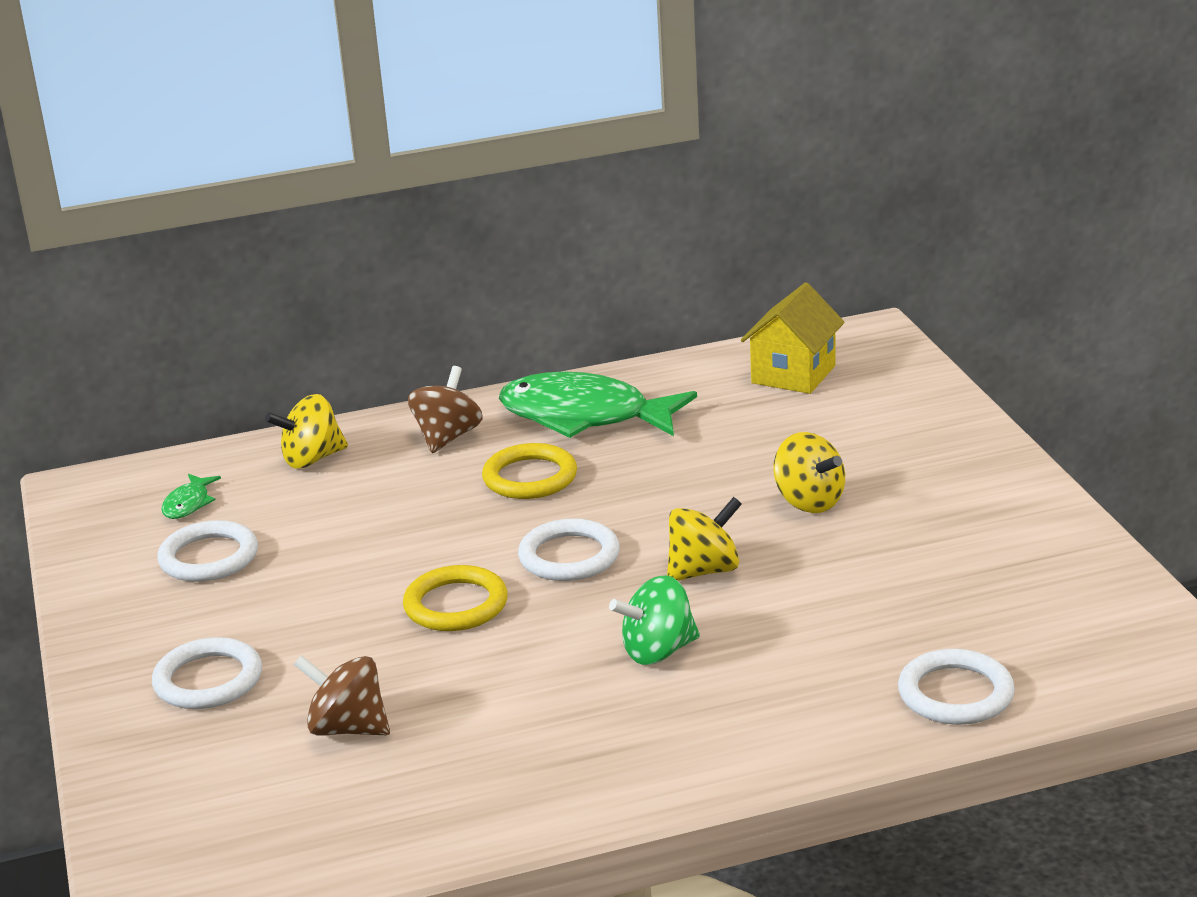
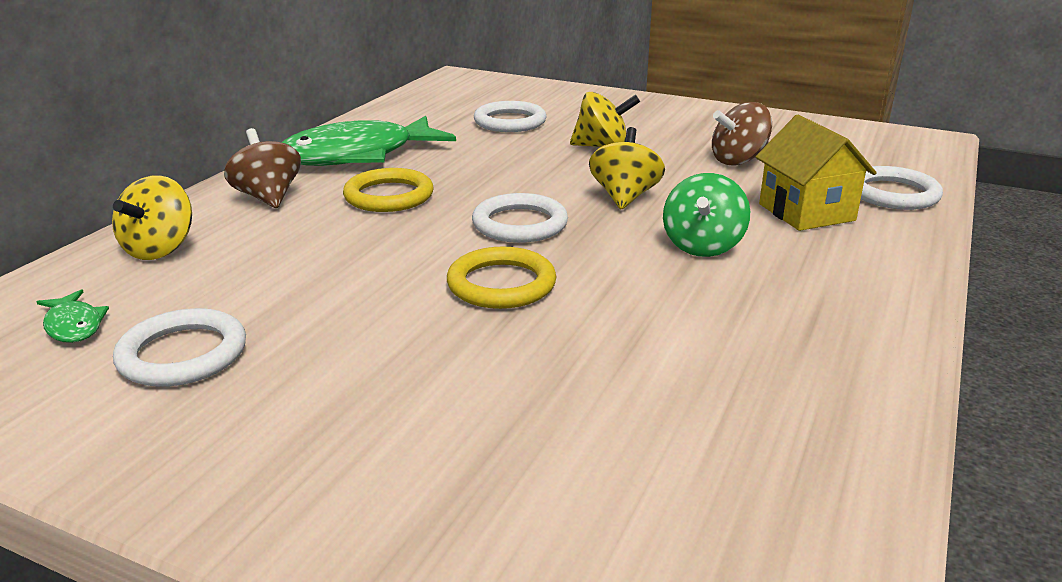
camera: 50 degrees left, 0 degrees up
white ring [152,637,262,709] -> white ring moved to [474,101,546,132]
brown spinning top [294,655,390,736] -> brown spinning top moved to [712,102,772,166]
yellow house [741,282,845,394] -> yellow house moved to [756,114,877,231]

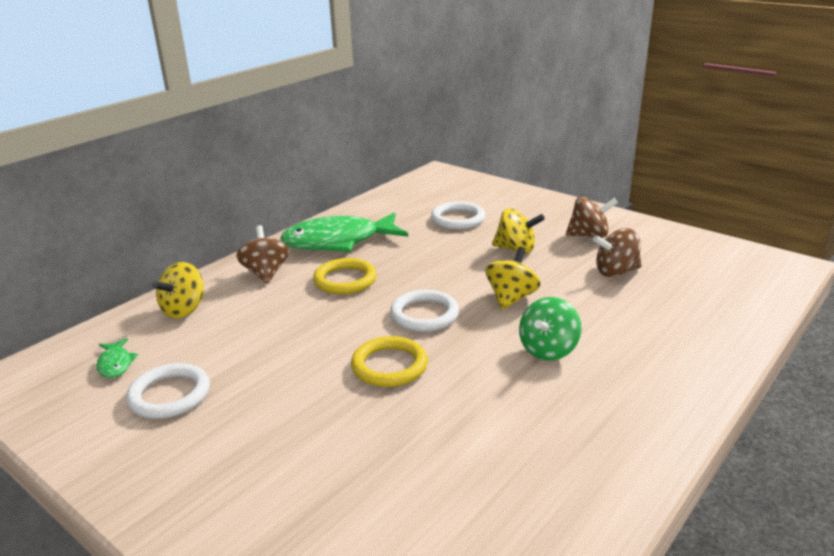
camera: 15 degrees right, 0 degrees up
yellow house [756,114,877,231] -> none
white ring [861,166,943,210] -> none
none -> brown spinning top [566,197,618,238]

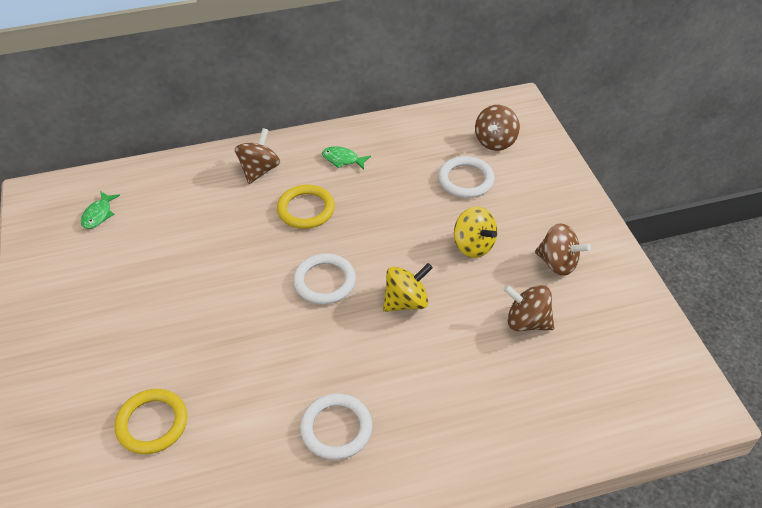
camera: 35 degrees right, 20 degrees up
white ring [126,363,210,419] -> white ring moved to [300,393,372,460]
yellow spinning top [152,262,205,318] -> none
green fish [280,212,408,252] -> green fish [322,146,371,170], size x0.41
yellow ring [351,336,428,387] -> yellow ring moved to [115,389,187,454]
green spinning top [519,297,581,361] -> none
none -> brown spinning top [475,105,520,151]

